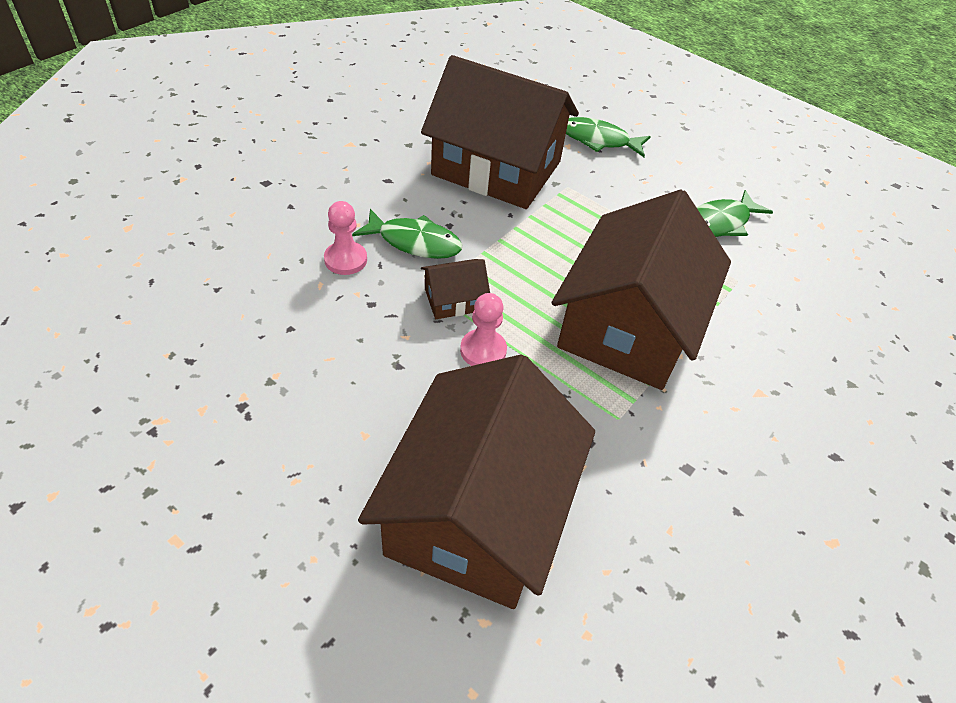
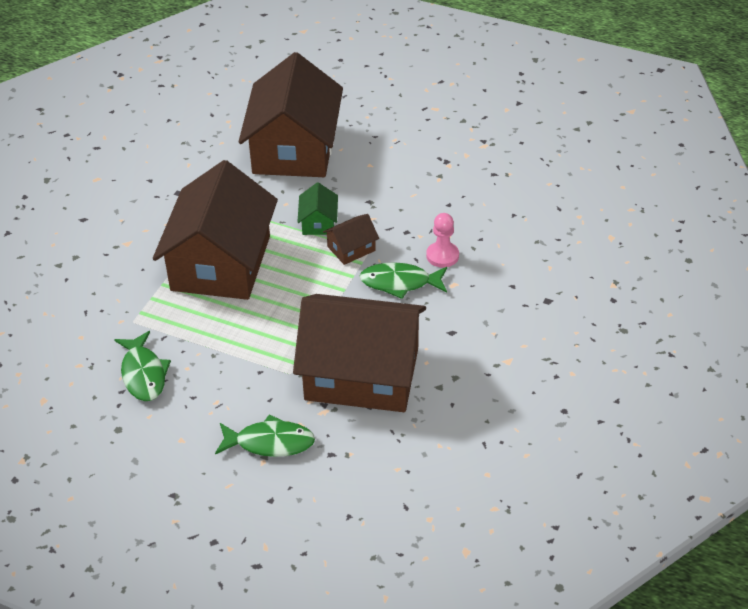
camera: 170 degrees right, 5 degrees down
pink pawn [460,293,507,366] -> green house [297,182,338,235]
green fish [696,190,773,237] -> green fish turned 120 degrees clockwise [114,331,171,401]

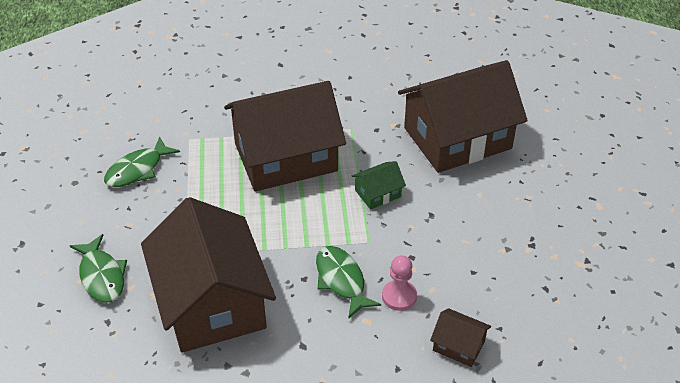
camera: 60 degrees right, 0 degrees up
brown house [323,214,379,265] -> brown house moved to [430,308,491,367]

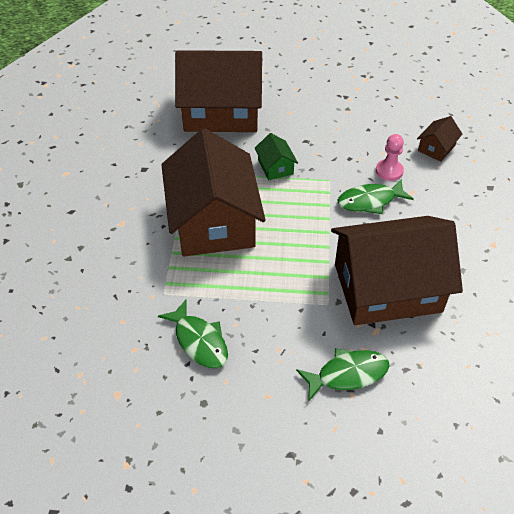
camera: 80 degrees left, 5 degrees up
brown house [398,60,528,173] -> brown house turned 75 degrees counterclockwise [175,50,262,132]

